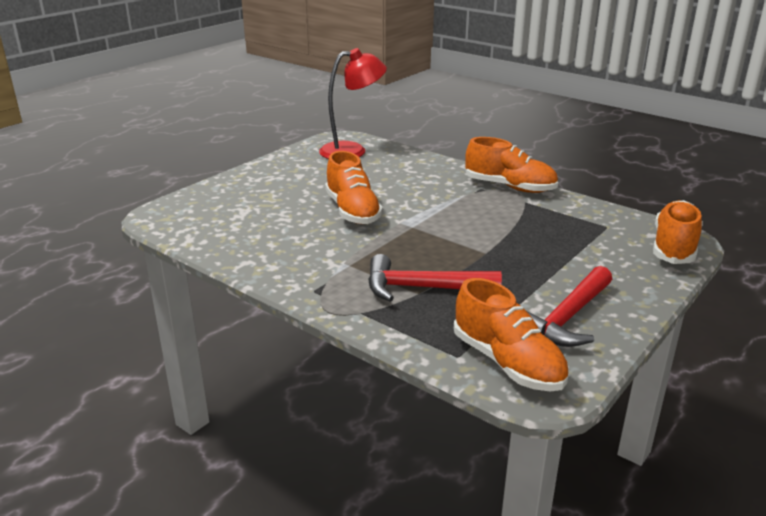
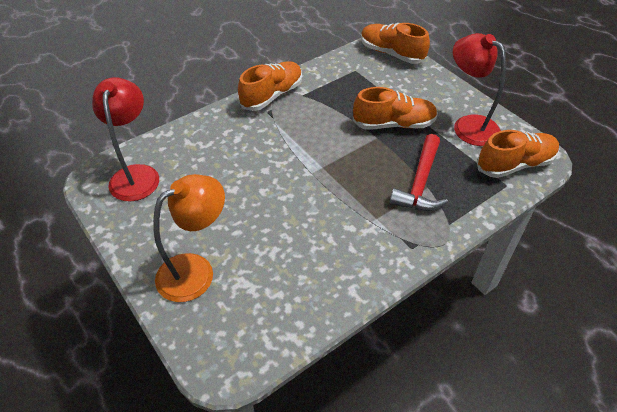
camera: 75 degrees left, 20 degrees up
orange shoe [325,151,383,224] -> orange shoe moved to [352,87,438,130]
red hammer [527,266,612,347] -> red lamp [453,33,506,146]
none -> orange lamp [153,174,225,302]

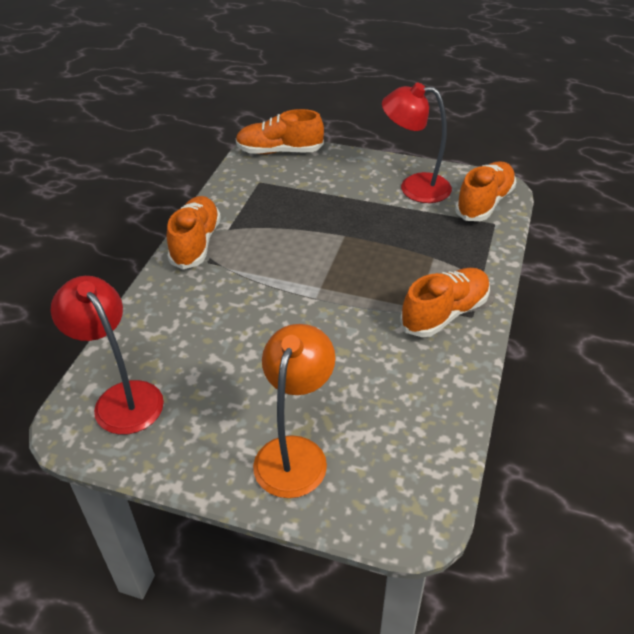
camera: 35 degrees left, 5 degrees down
orange shoe [352,87,438,130] -> orange shoe moved to [400,268,490,337]
red hammer [389,134,448,211] -> none

